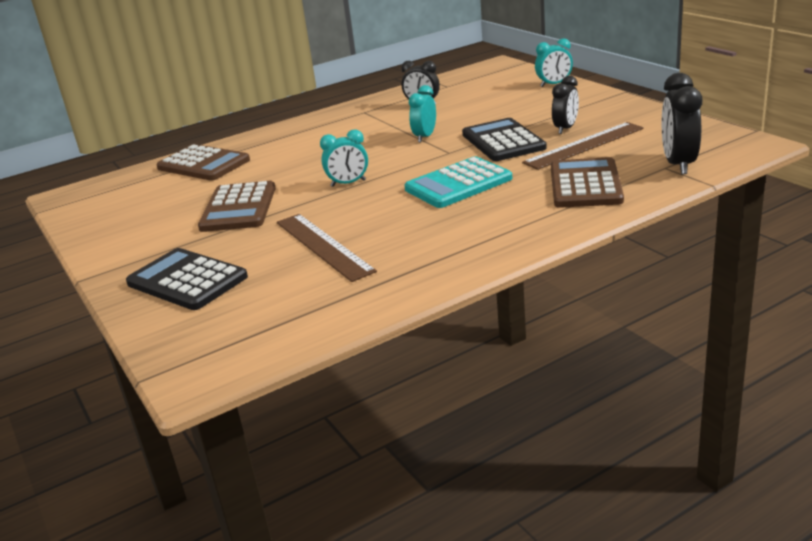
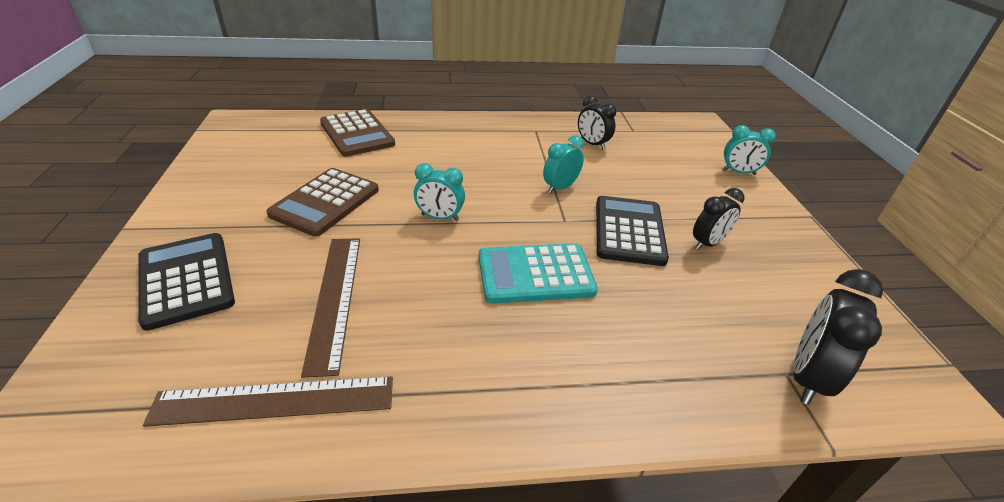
camera: 20 degrees right, 10 degrees up
brown ruler [522,122,644,170] -> brown ruler moved to [143,376,393,427]
brown calculator [551,157,624,208] -> none

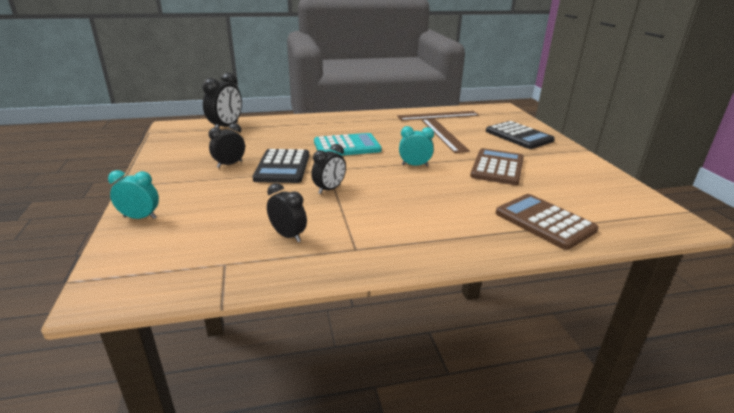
camera: 175 degrees right, 10 degrees down
turquoise clock [543,135,584,193] -> black clock [311,144,346,194]

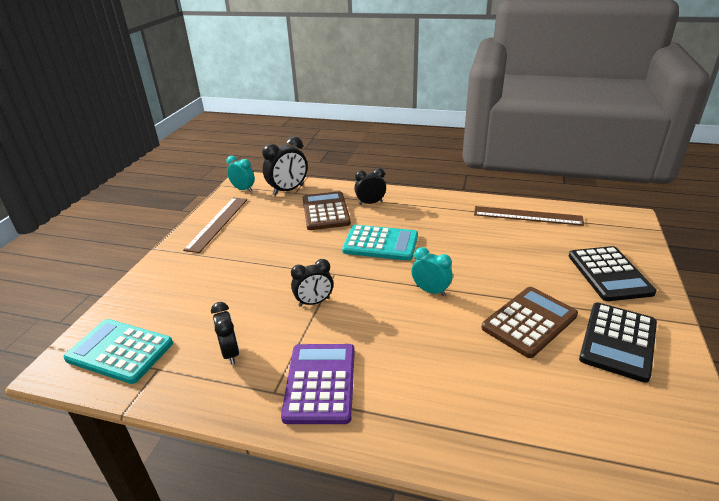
camera: 30 degrees right, 5 degrees up
turquoise clock [108,170,159,219] -> turquoise clock moved to [227,156,255,192]
black clock [209,123,245,168] -> black clock moved to [354,168,386,205]
black calculator [253,149,309,183] -> black calculator moved to [579,303,657,383]
brown ruler [422,119,470,153] -> brown ruler moved to [183,198,247,253]
brown calculator [496,194,599,250] -> brown calculator moved to [303,191,351,230]
none -> turquoise calculator [63,319,173,384]
none -> purple calculator [281,344,355,424]

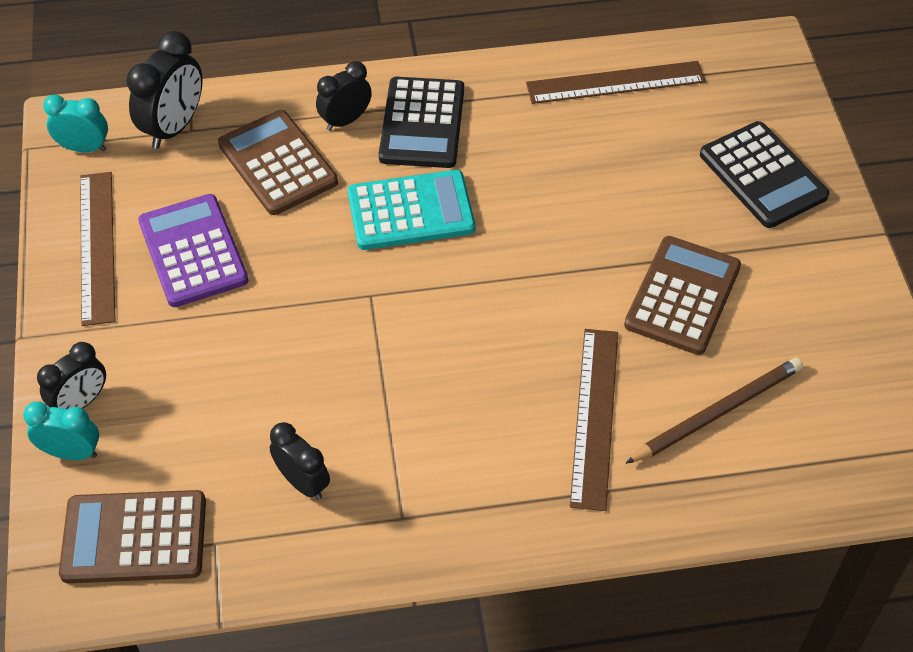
camera: 25 degrees left, 20 degrees up
turquoise calculator [63,319,173,384] -> brown calculator [59,490,206,583]
purple calculator [281,344,355,424] -> purple calculator moved to [138,194,249,307]
black clock [291,259,333,307] -> black clock moved to [37,342,106,409]
turquoise clock [412,247,453,296] -> turquoise clock moved to [23,402,99,460]
black calculator [579,303,657,383] -> black calculator moved to [379,77,464,168]
none -> brown ruler [570,329,618,511]
none -> brown pencil [625,358,803,464]

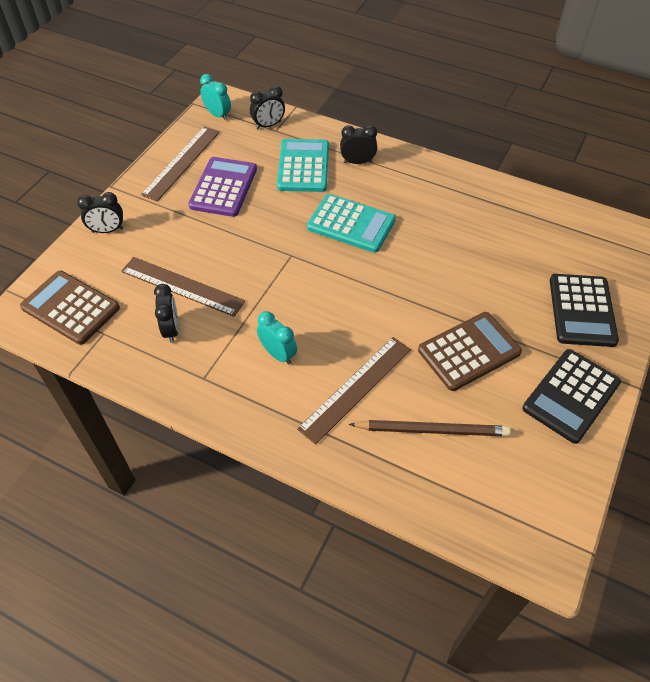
camera: 35 degrees right, 0 degrees up
turquoise clock [23,402,99,460] -> turquoise clock moved to [257,311,297,365]
black clock [126,31,203,149] -> black clock [250,86,285,129], size x0.66
brown calculator [218,110,338,215] -> turquoise calculator [277,139,329,192]
black calculator [379,77,464,168] -> black calculator moved to [522,349,621,444]
brown ruler [526,61,706,104] -> brown ruler moved to [121,257,245,317]

